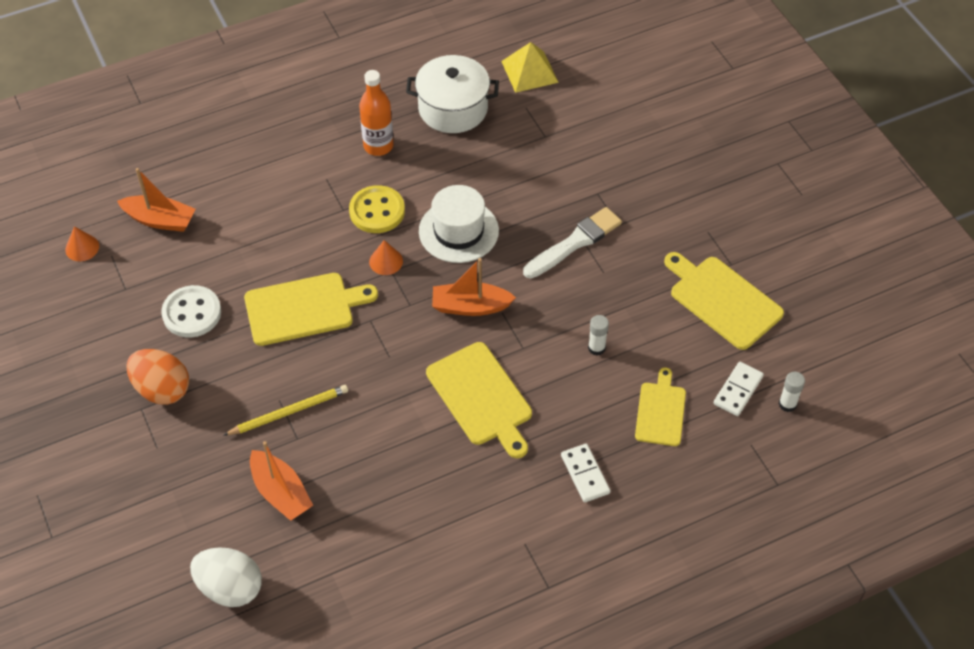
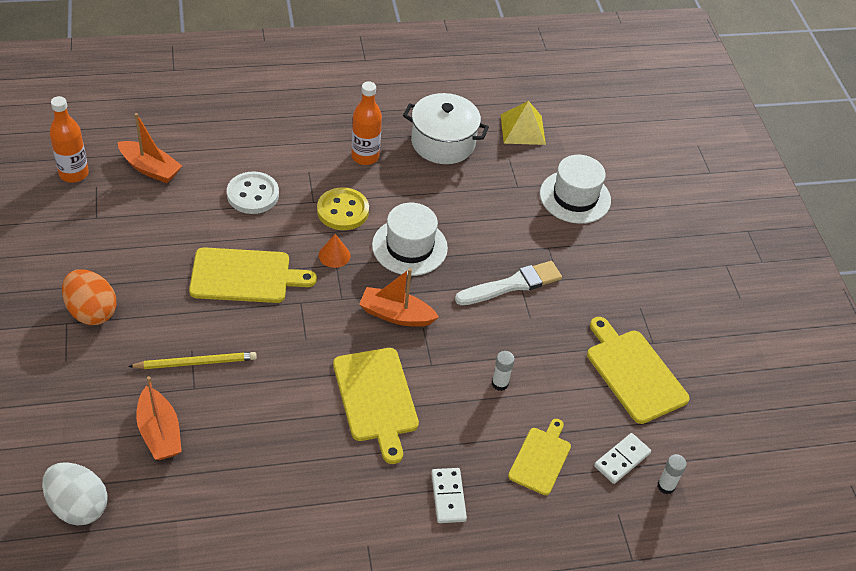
camera: 10 degrees right, 5 degrees down
orange cone [65,226,99,261] -> orange bottle [50,96,89,183]
white button [161,285,221,338] -> white button moved to [227,172,279,214]
none -> white hat [540,155,611,224]

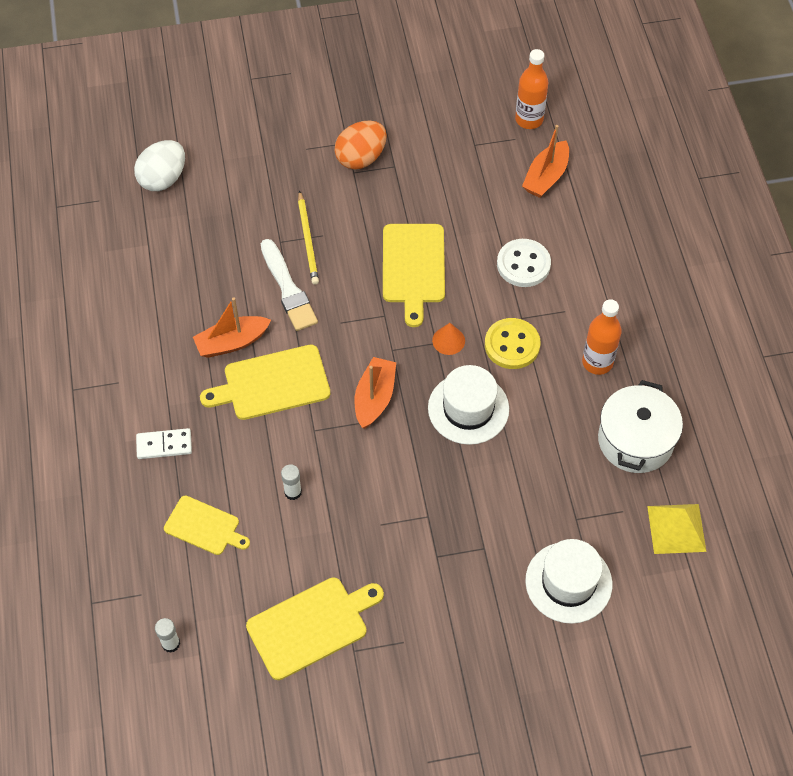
camera: 95 degrees right, 10 degrees up
orange boat [136,376,182,460] -> orange boat moved to [193,297,271,358]
white brush [455,261,562,305] -> white brush moved to [261,239,318,331]
white domino [594,433,651,484] -> none

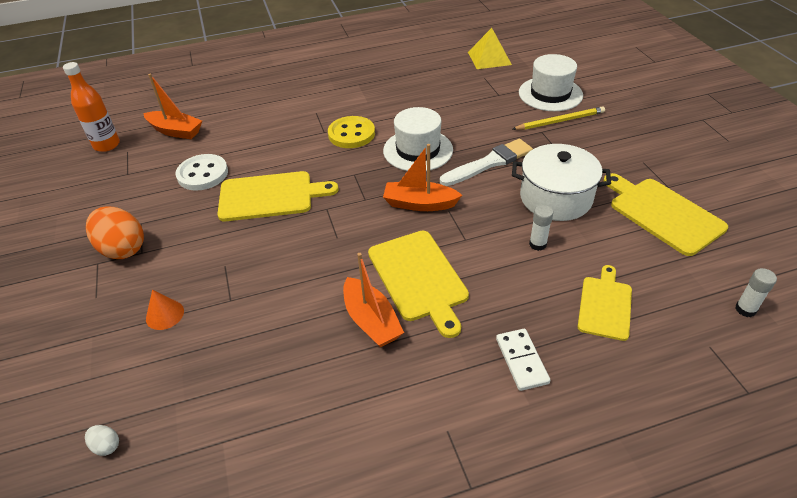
camera: 95 degrees left, 15 degrees down
white egg [134,140,185,191] -> white egg [85,425,119,456], size x0.43
white brush [261,239,318,331] -> white brush moved to [440,139,533,186]
yellow pencil [298,190,319,285] -> yellow pencil moved to [513,106,605,130]
orange cone [432,323,465,355] -> orange cone moved to [146,290,184,330]
white button [497,239,551,287] -> white button moved to [176,154,228,191]
orange bottle [582,299,622,375] -> none
white pot [598,380,683,473] -> white pot moved to [512,144,611,221]

